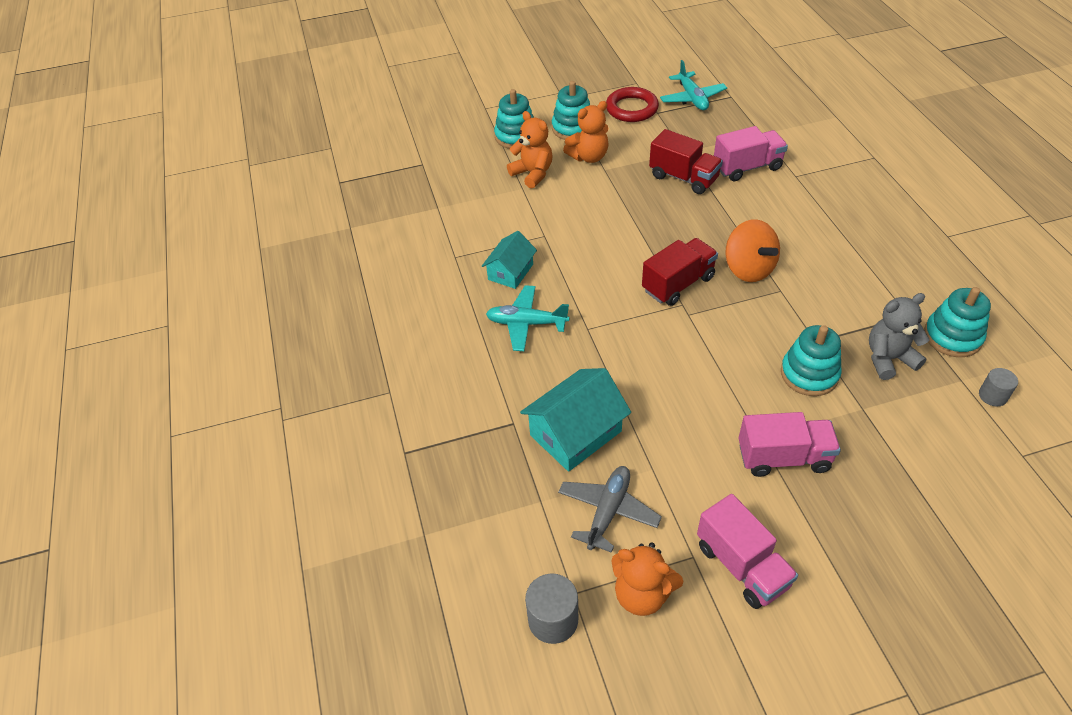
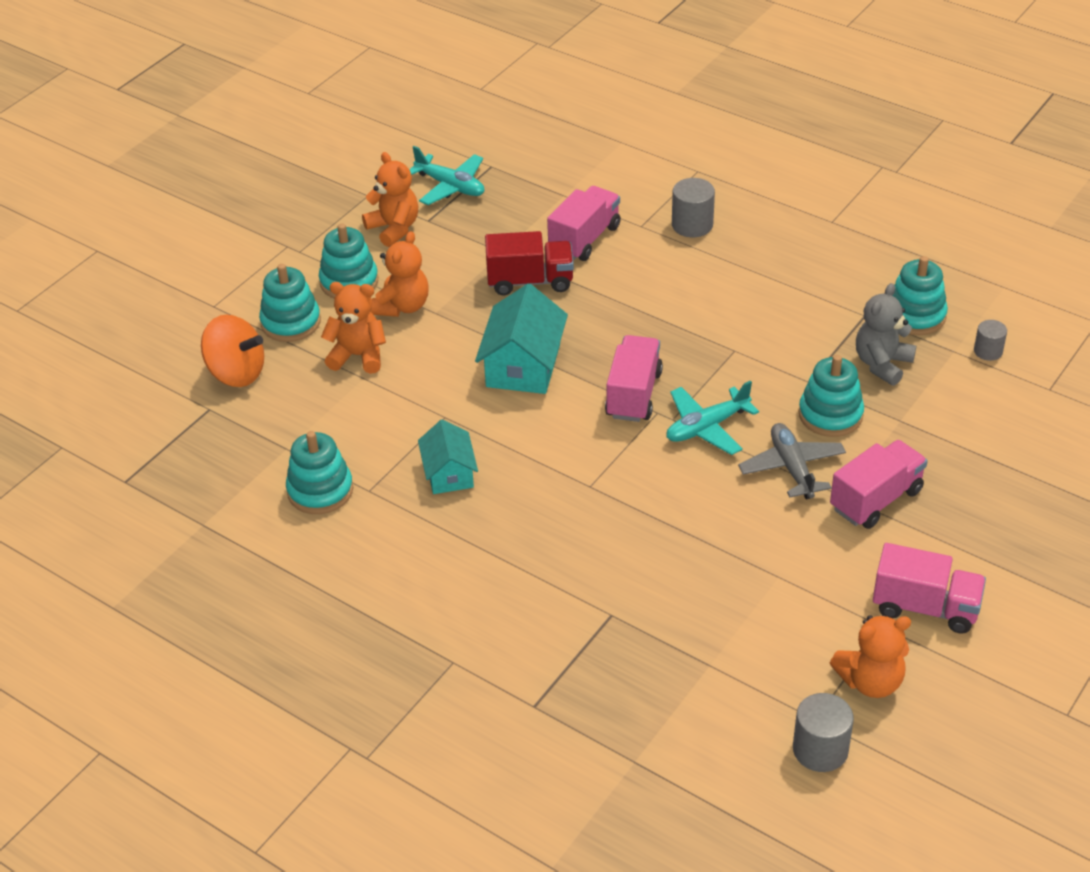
camera: 40 degrees left, 5 degrees down
turquoise plane [486,285,569,351] -> turquoise plane moved to [666,380,759,455]
turquoise house [520,368,631,472] -> turquoise house moved to [475,284,568,394]
grey plane [558,466,662,553] -> grey plane moved to [738,423,846,499]
red ring [606,87,659,122] -> orange teddy bear [362,152,418,247]
red truck [642,238,718,306] -> pink truck [605,335,663,422]
orange spinning top [726,220,780,282] -> orange spinning top moved to [201,315,264,387]
none -> turquoise stacking toy [286,431,353,514]
none -> grey cylinder [672,178,715,237]

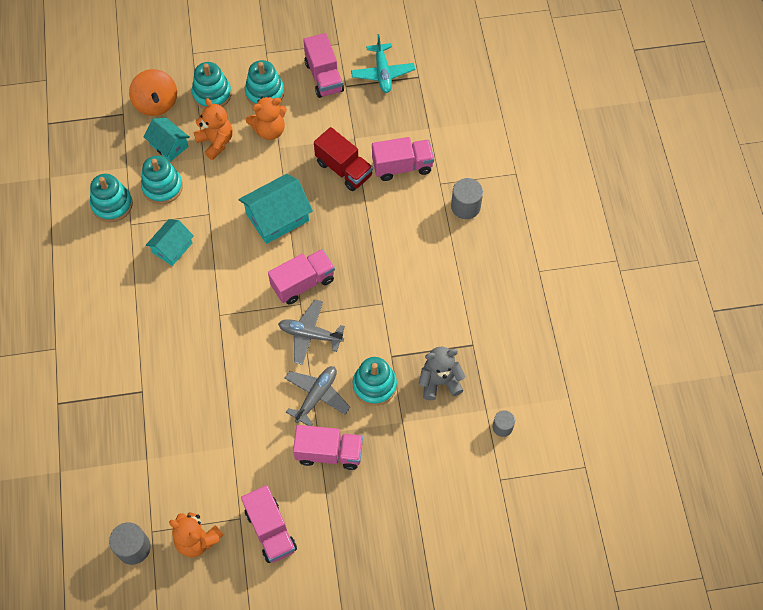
camera: 45 degrees right, 20 degrees up
orange teddy bear [362,152,418,247] -> pink truck [303,33,344,98]
turquoise plane [666,380,759,455] -> grey plane [278,299,345,365]
turquoise stacking toy [893,256,948,335] -> turquoise stacking toy moved to [141,156,183,204]
none -> turquoise house [143,118,190,162]

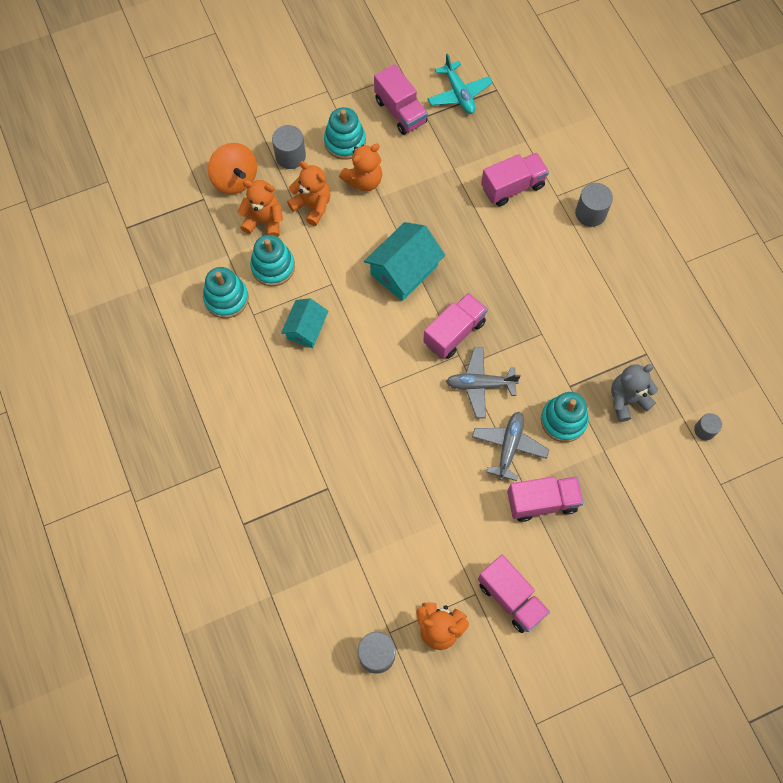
camera: 15 degrees left, 5 degrees up
turquoise house [143,118,190,162] -> orange teddy bear [237,180,283,237]
turquoise stacking toy [192,62,232,109] -> grey cylinder [272,125,306,169]
red truck [314,127,373,191] -> none

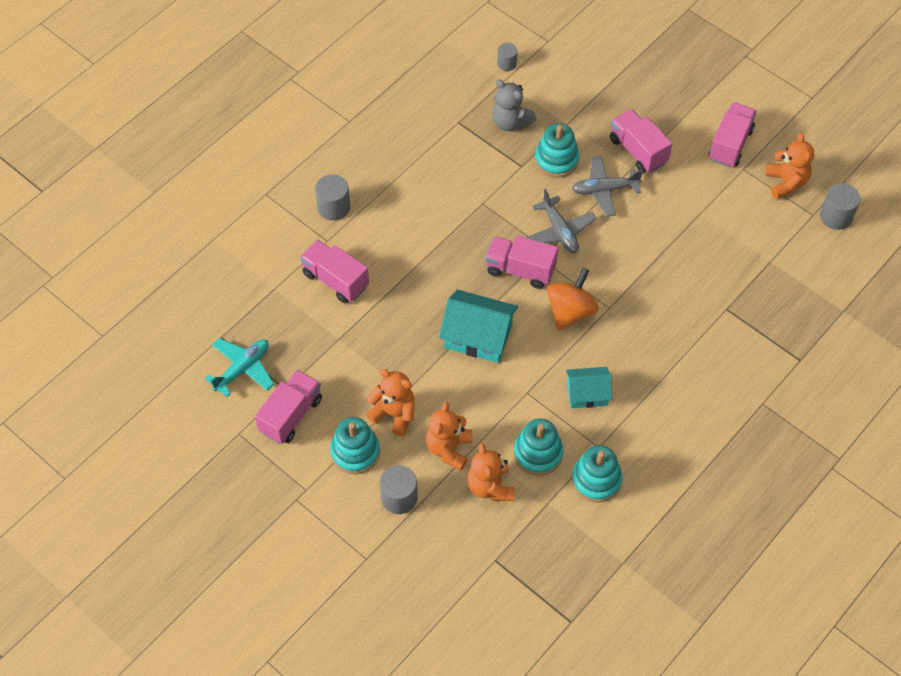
camera: 115 degrees left, 10 degrees down
orange spinning top [208,143,257,194] -> orange spinning top moved to [547,268,599,331]

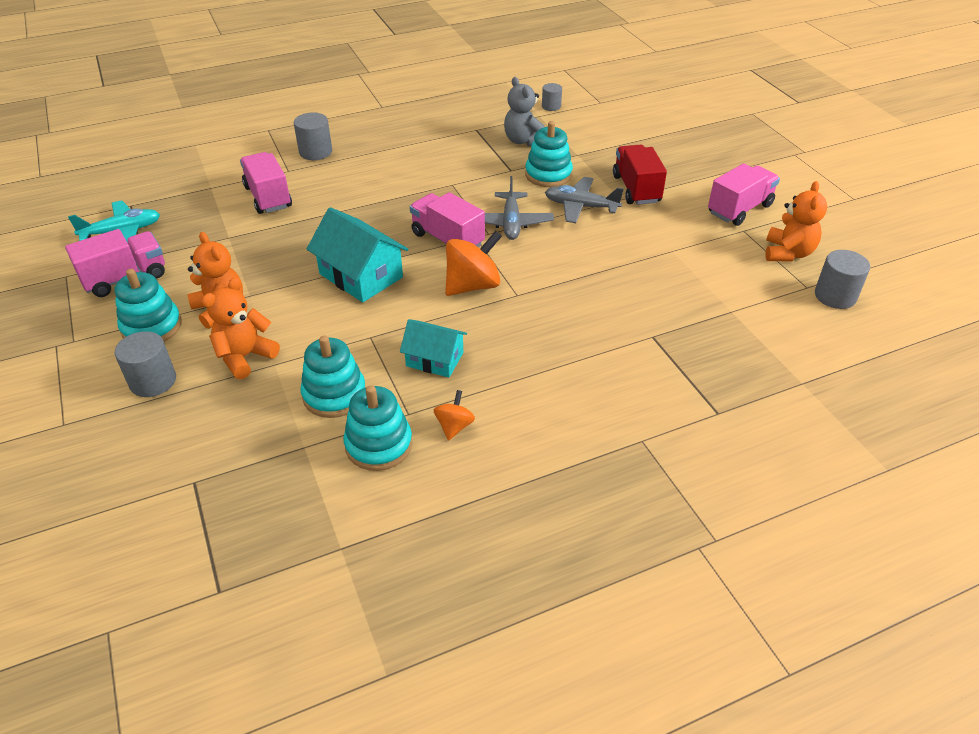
camera: 25 degrees right, 15 degrees down
orange teddy bear [467,443,514,501] -> none
pink truck [610,109,672,173] -> red truck [613,145,667,205]
none -> orange spinning top [434,390,475,440]

